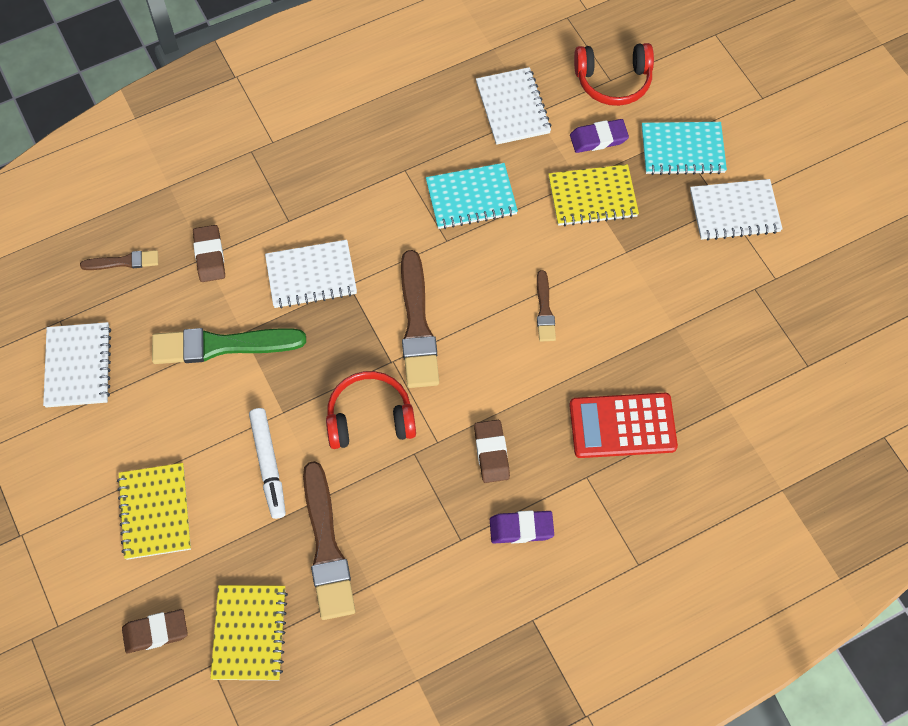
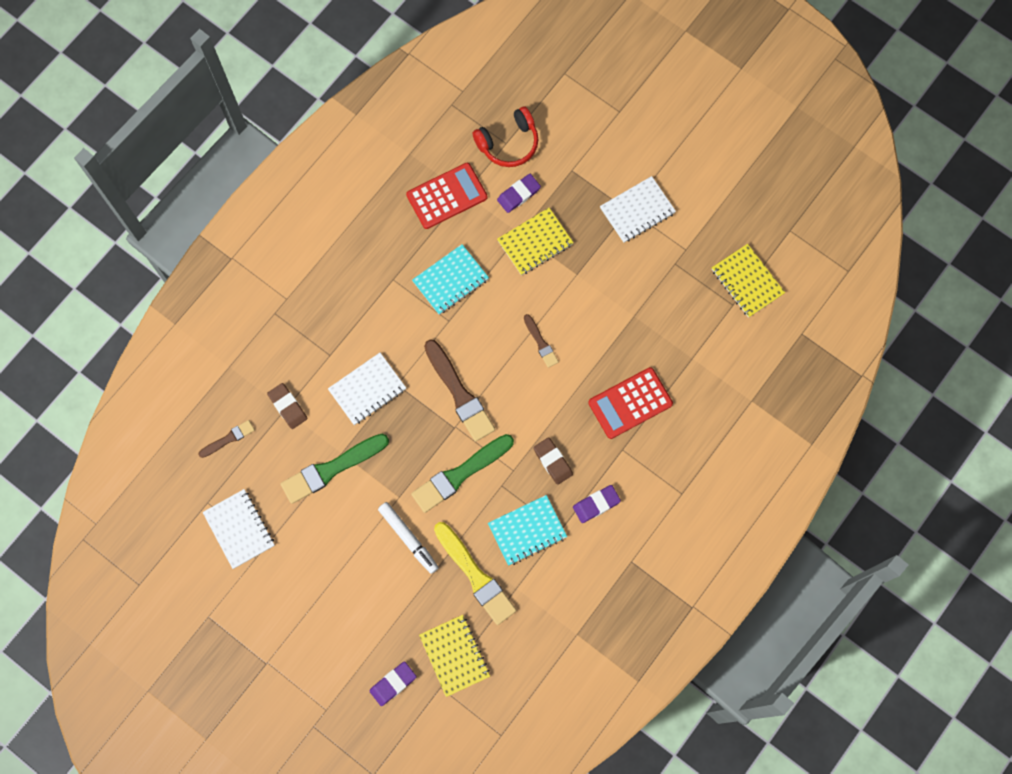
camera: 25 degrees left, 10 degrees up
yellow notebook [117,463,191,560] -> yellow notebook moved to [712,244,785,318]
brown eraser [122,609,188,653] -> purple eraser [369,661,417,706]
brown brush [303,461,355,620] -> yellow brush [434,522,516,625]
red headphones [326,371,416,449] -> green brush [411,434,514,513]
white notebook [476,67,551,145] -> red calculator [406,163,487,229]
turquoise notebook [642,122,727,175] -> turquoise notebook moved to [488,495,567,566]

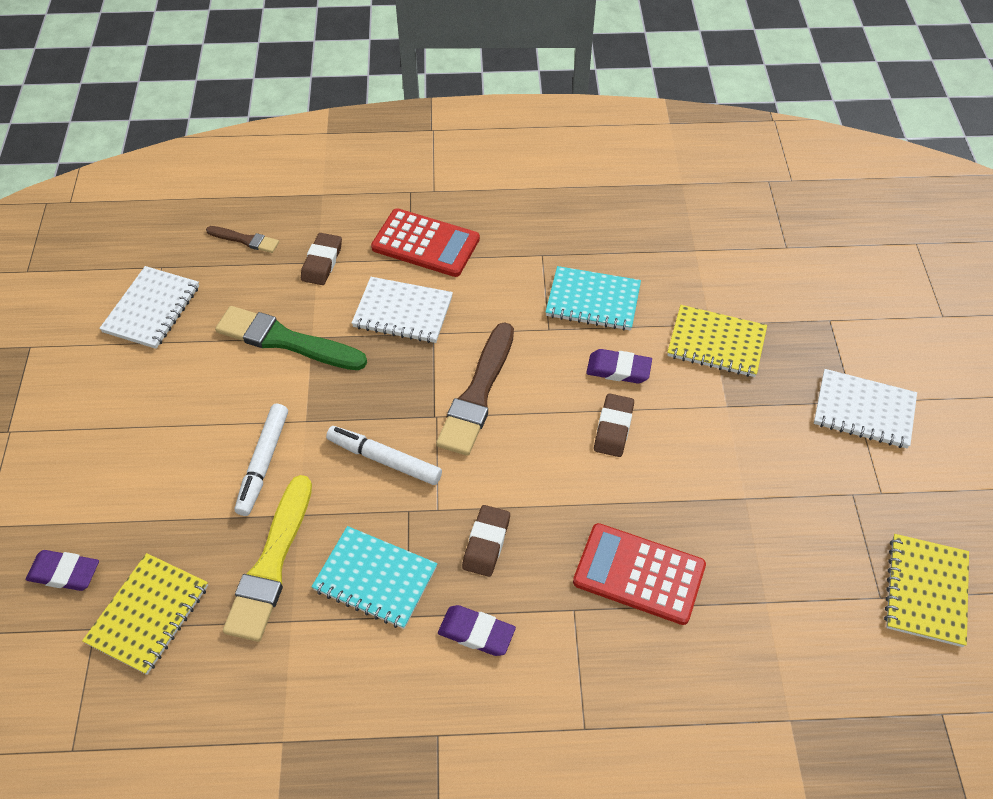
camera: 50 degrees right, 20 degrees down
red calculator [406,163,487,229] -> red calculator moved to [371,208,480,277]
green brush [411,434,514,513] -> white marker [326,426,442,485]
red headphones [473,106,538,167] -> none
purple eraser [497,174,541,213] -> purple eraser moved to [586,349,652,383]
brown brush [524,314,559,368] -> brown eraser [594,393,634,457]

